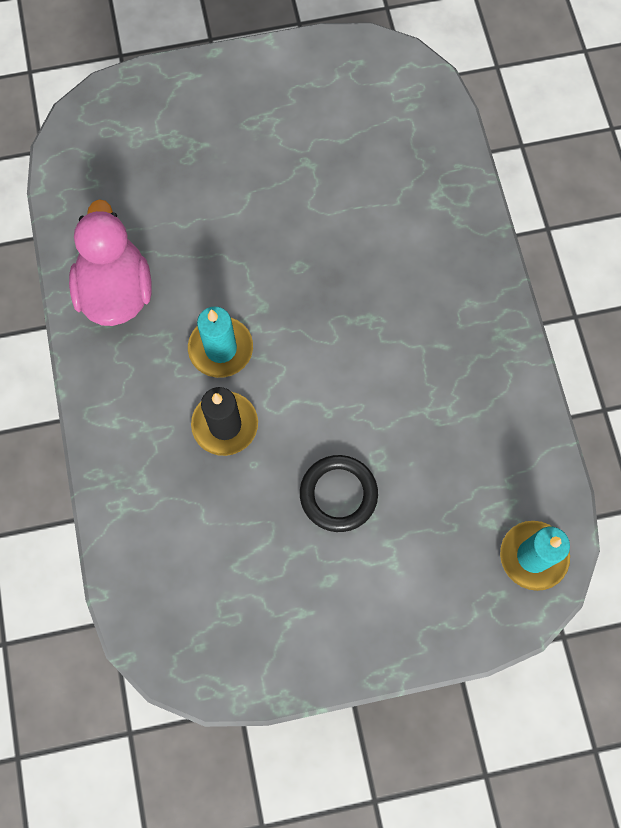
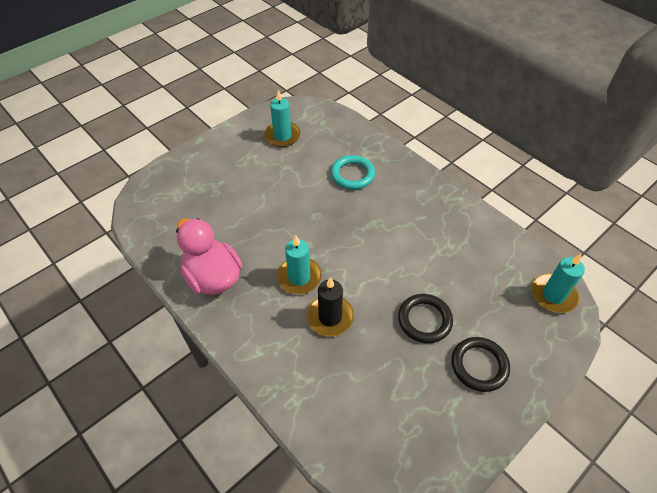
camera: 30 degrees left, 20 degrees down
none -> turquoise candle [264,90,301,147]
none -> turquoise ring [331,155,375,189]
none -> black ring [452,337,510,392]

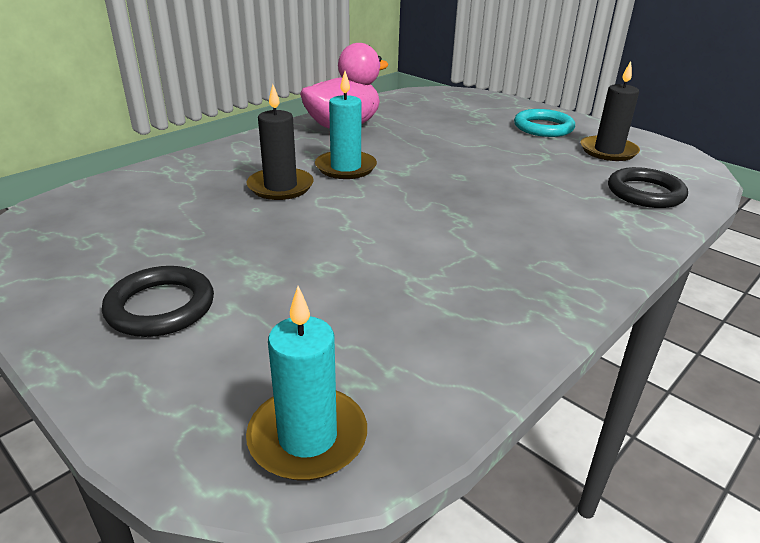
camera: 85 degrees right, 20 degrees down
turquoise candle [264,90,301,147] -> black candle [580,61,640,161]
turquoise ring [331,155,375,189] -> turquoise ring moved to [514,109,575,137]
black ring [398,294,453,343] -> black ring moved to [608,167,688,208]

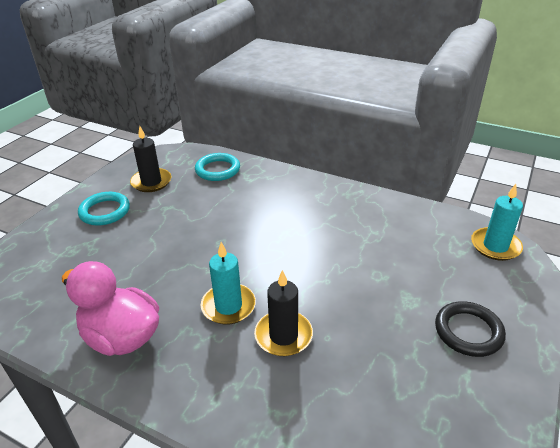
camera: 105 degrees left, 5 degrees up
black ring [608,167,688,208] -> turquoise ring [195,153,240,181]

